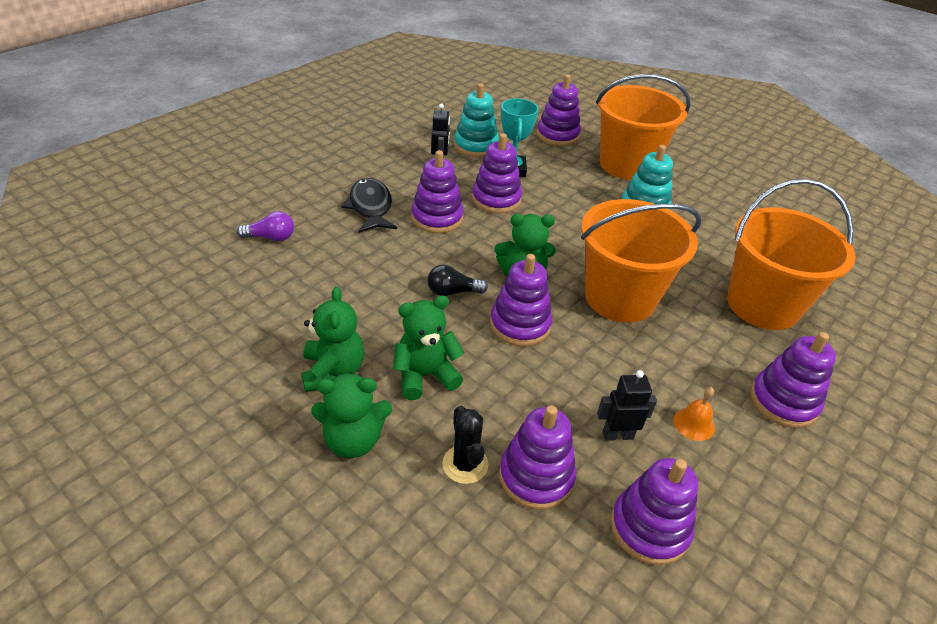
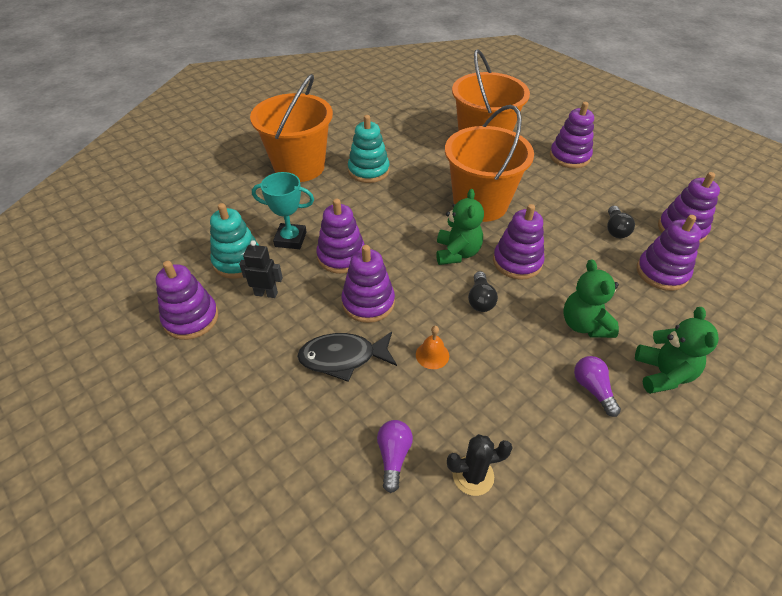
camera: 80 degrees left, 5 degrees up
green teddy bear [301,287,364,392] -> purple light bulb [574,356,621,417]
black cactus [442,406,488,484] -> black cactus moved to [447,434,513,496]
purple stacking toy [537,74,581,146] -> purple stacking toy moved to [156,261,218,340]
black robot [597,370,657,441] -> black light bulb [607,206,635,238]
orange bell [674,387,715,441] -> orange bell moved to [416,326,449,369]

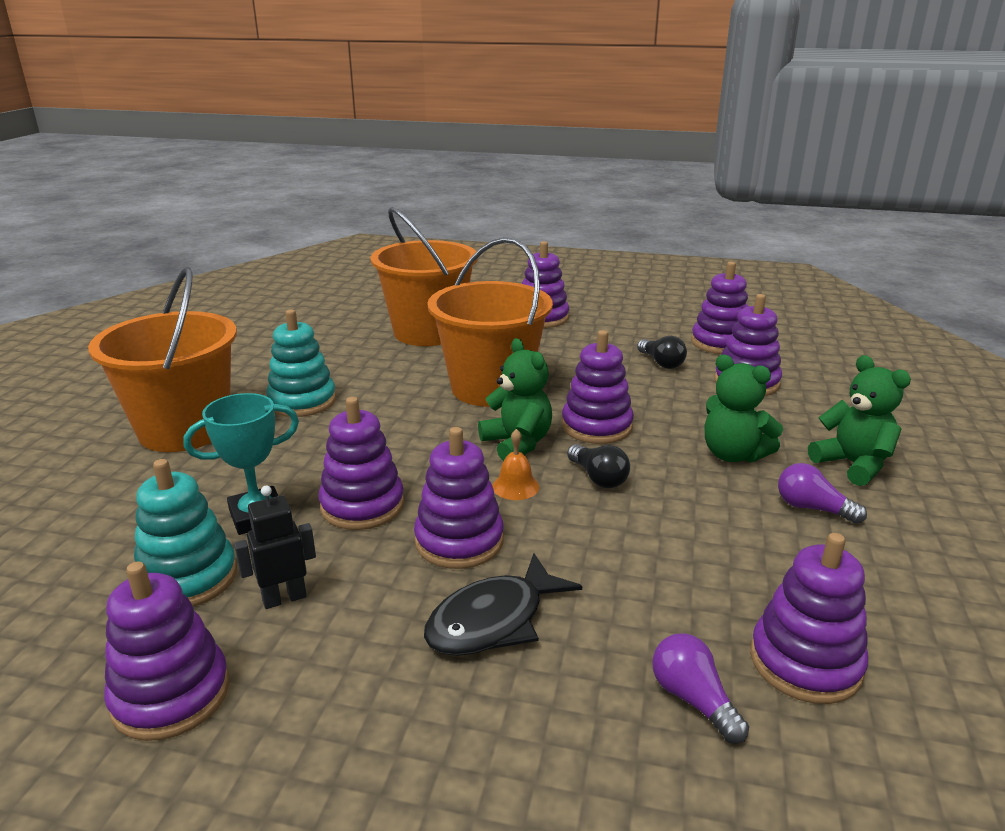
camera: 35 degrees left, 20 degrees down
orange bell [416,326,449,369] -> orange bell moved to [492,429,539,500]
black cactus [447,434,513,496] -> purple stacking toy [750,533,868,704]

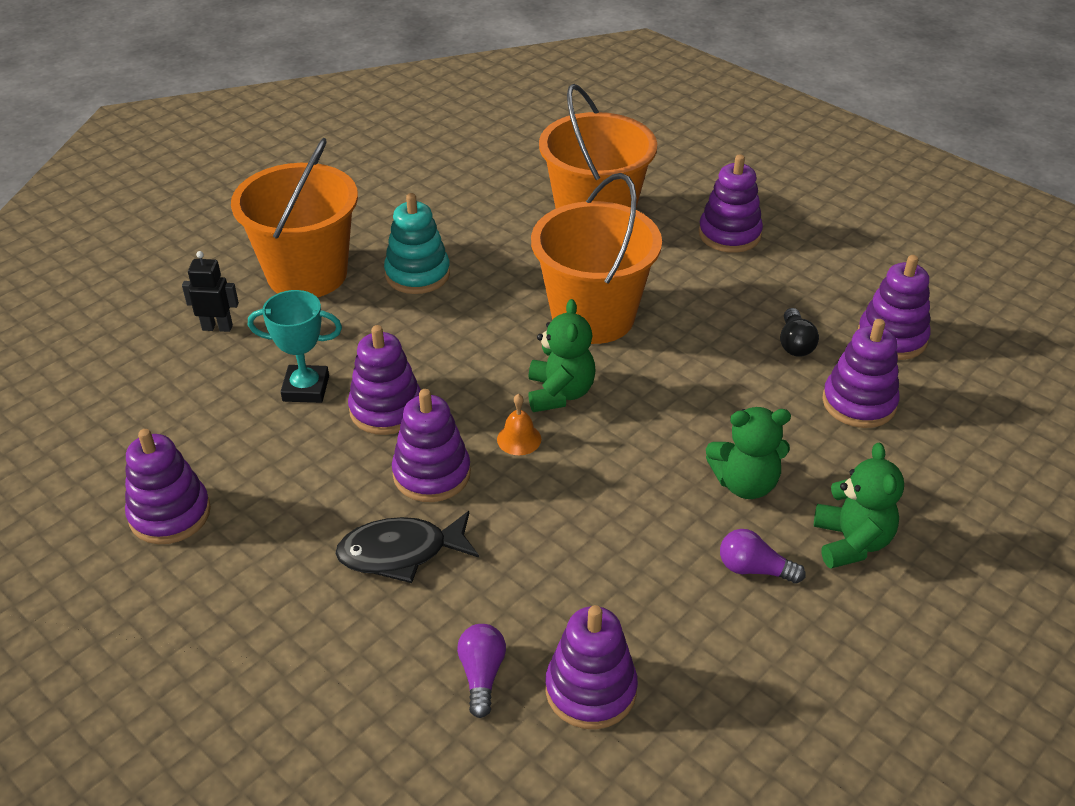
camera: 30 degrees right, 15 degrees up
turquoise stacking toy [134,459,237,607] -> none
black robot [234,486,316,609] -> black robot moved to [182,251,239,332]
purple stacking toy [562,330,634,444] -> none
black light bulb [567,444,630,488] -> none
green teddy bear [705,355,783,463] -> green teddy bear turned 75 degrees counterclockwise [706,407,791,499]
purple light bulb [778,463,867,524] -> purple light bulb turned 45 degrees counterclockwise [720,529,806,584]

